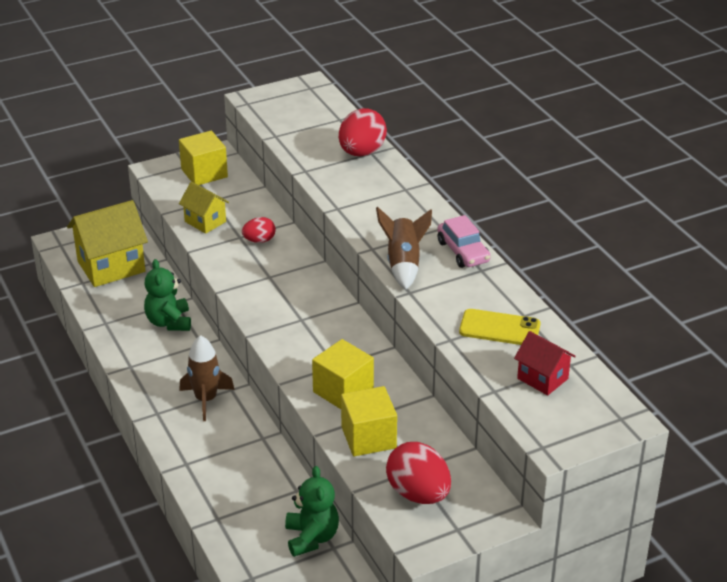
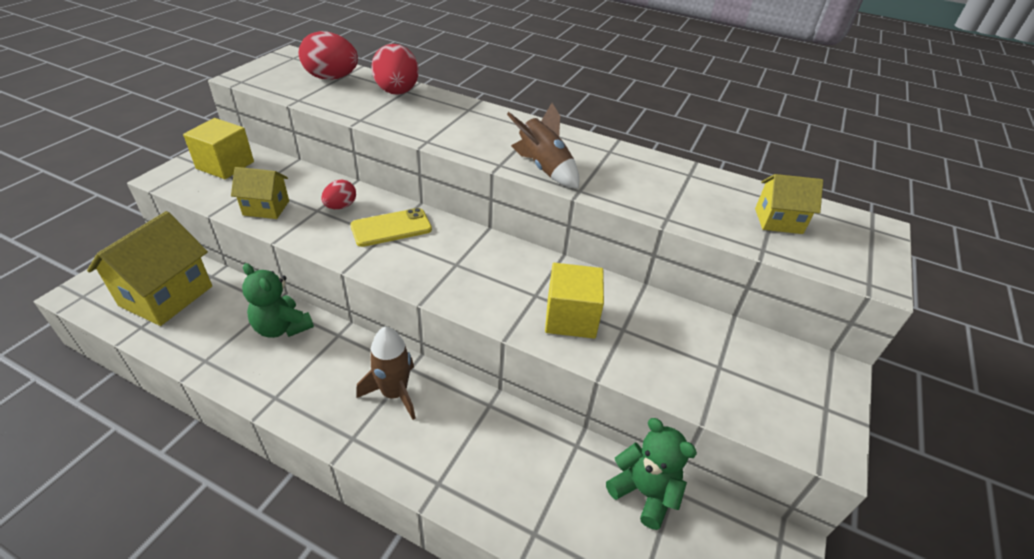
camera: 40 degrees left, 5 degrees up
yellow cube [341,386,397,456] -> none
red egg [386,442,451,504] -> red egg moved to [299,31,358,80]
pink car [437,215,491,268] -> none
yellow phone [459,309,540,345] -> yellow phone moved to [350,208,432,247]
red house [514,331,576,395] -> yellow house [755,174,823,234]

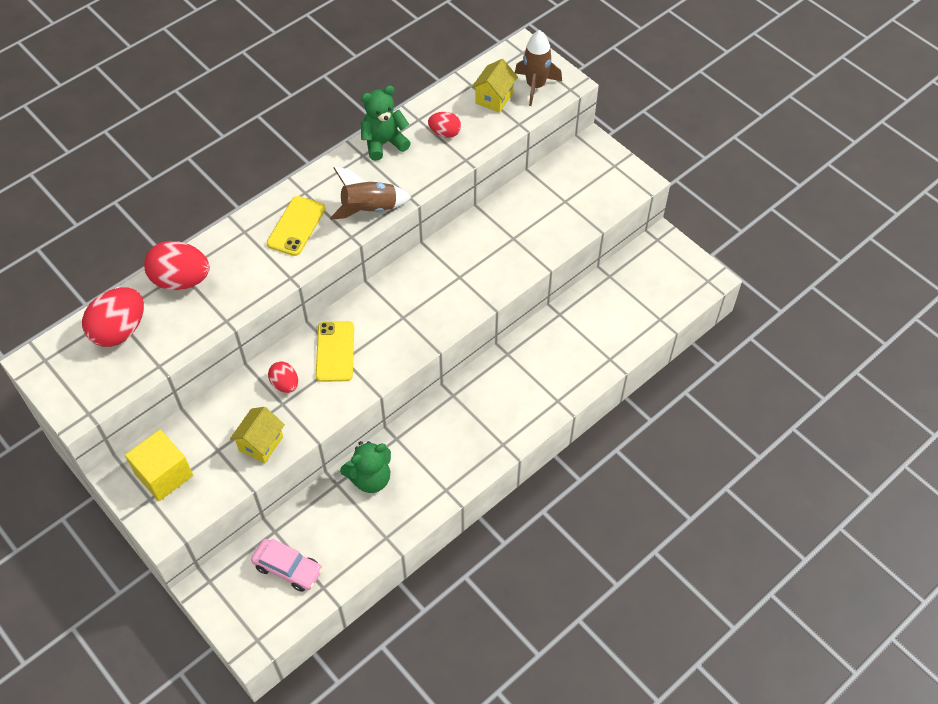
camera: 65 degrees left, 15 degrees up
yellow house [87,211,212,326] -> pink car [251,539,323,592]
brown rocket [357,327,415,420] -> brown rocket moved to [515,30,562,106]
yellow cube [545,263,604,339] -> none
green teddy bear [606,418,697,530] -> green teddy bear moved to [361,86,411,161]
none -> yellow phone [267,196,325,256]
none -> red egg [428,112,461,138]

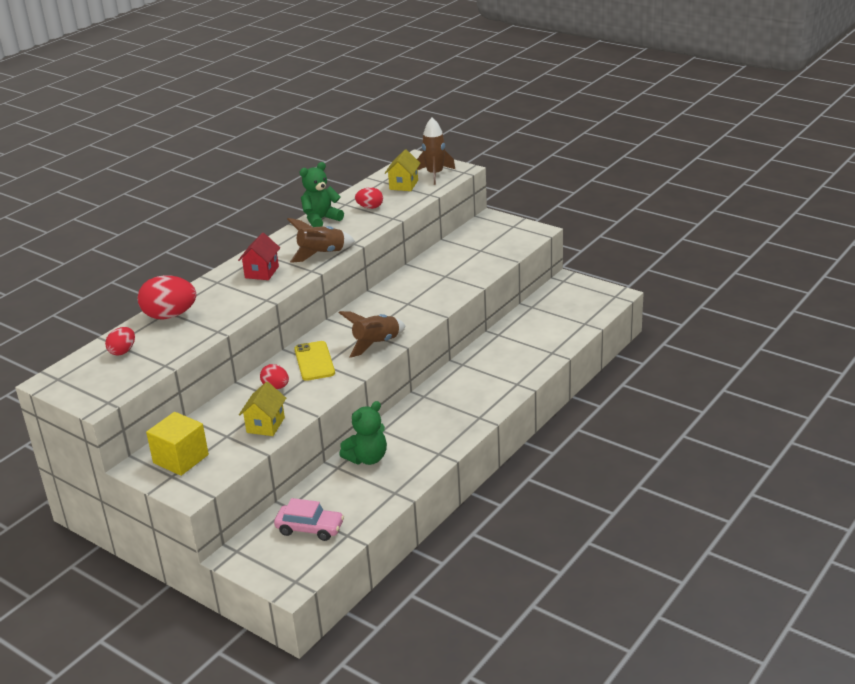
camera: 10 degrees left, 25 degrees down
red egg [82,287,144,347] -> red egg [105,327,135,356], size x0.56
yellow phone [267,196,325,256] -> red house [238,233,280,280]
none -> brown rocket [339,311,405,358]

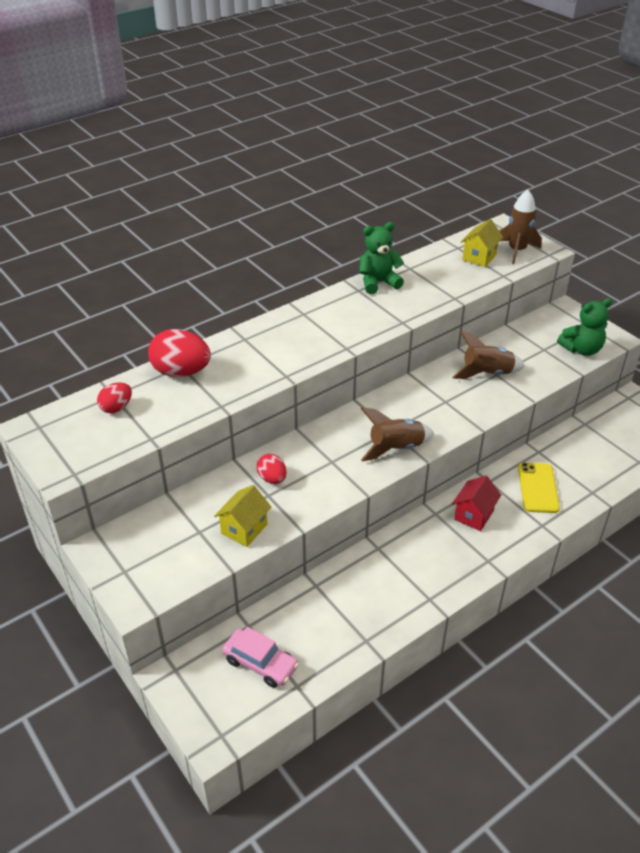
camera: 15 degrees right, 10 degrees up
yellow cube [146,412,209,476] -> none
red house [238,233,280,280] -> red house moved to [452,476,501,531]
brown rocket [287,218,355,263] -> brown rocket moved to [452,330,525,379]
yellow phone [294,341,335,381] -> yellow phone moved to [518,462,560,513]
green teddy bear [339,401,387,465] -> green teddy bear moved to [557,298,612,356]
red egg [355,187,383,209] -> none

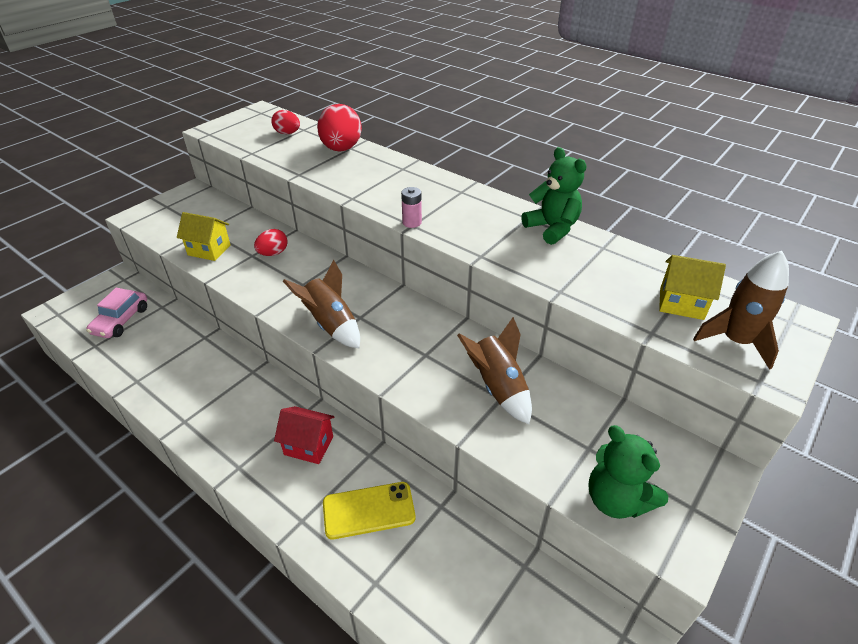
camera: 75 degrees right, 0 degrees up
none -> pink battery [401,187,422,228]

